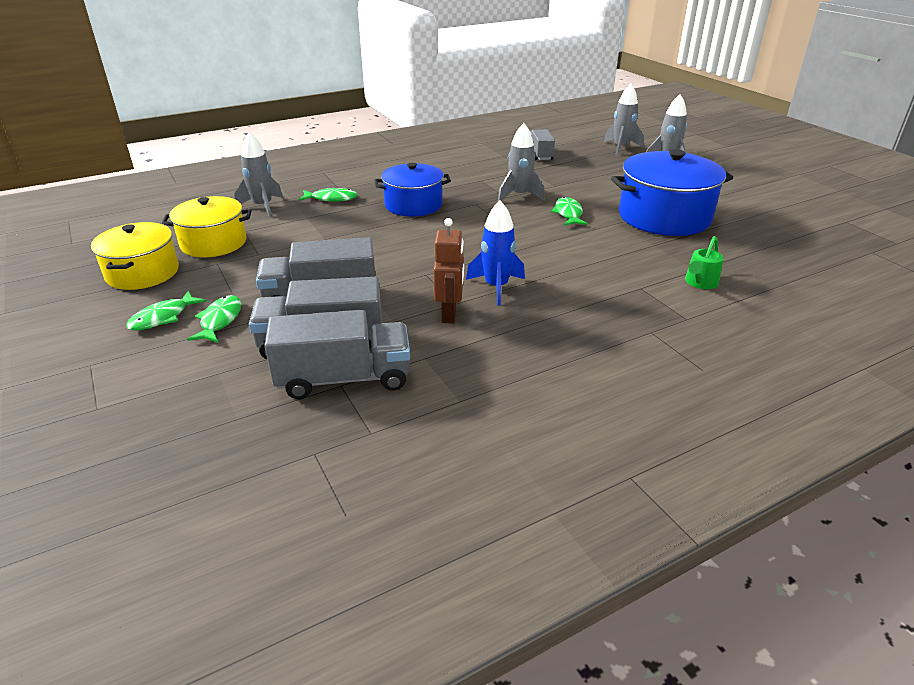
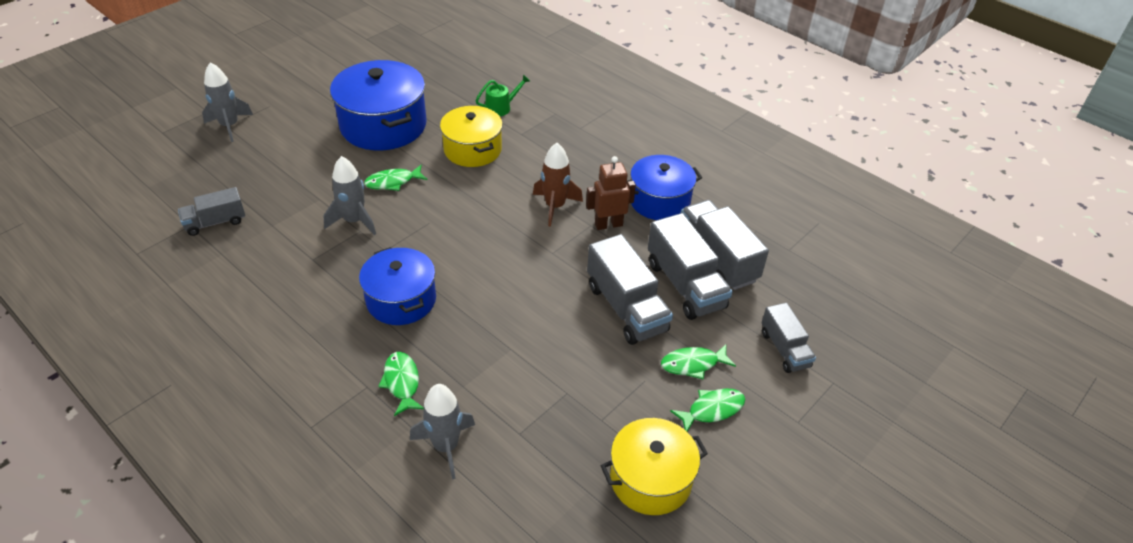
camera: 110 degrees left, 10 degrees up
green fish [126,291,206,331] -> green fish turned 45 degrees counterclockwise [670,388,745,432]
yellow pot [162,196,251,258] -> yellow pot moved to [440,106,503,167]
blue rocket [466,200,525,306] -> brown rocket [533,143,583,227]
grey rocket [604,84,644,156] -> none
green watering can [685,236,724,289] -> green watering can turned 45 degrees counterclockwise [476,74,530,116]
none -> blue pot [627,155,702,220]
none -> grey truck [762,303,816,373]

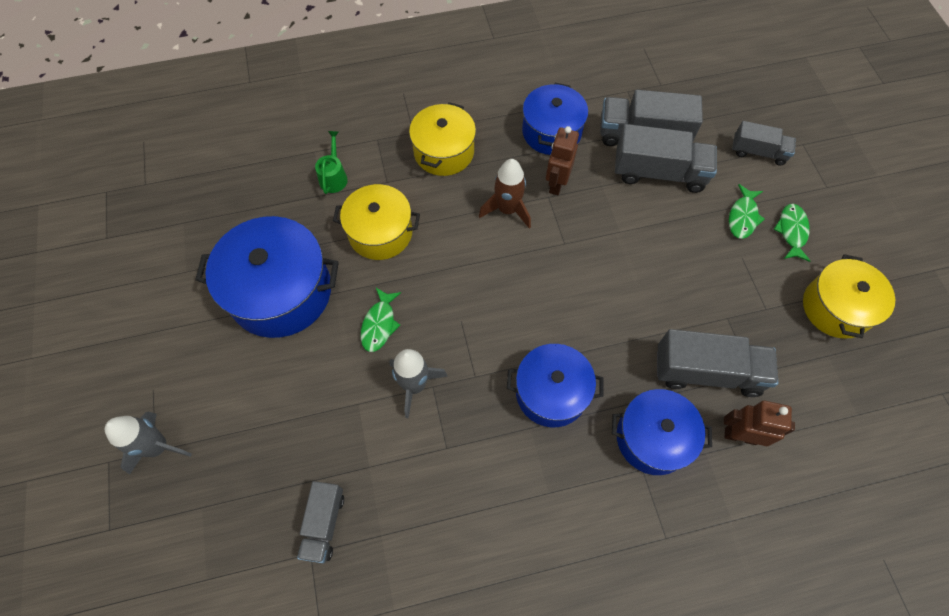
camera: 55 degrees left, 20 degrees up
green fish [378,352,424,416] -> blue pot [612,389,712,475]
grey rocket [410,384,475,479] -> brown robot [724,401,795,446]
grey truck [587,234,673,345] -> grey truck moved to [657,329,778,397]
none -> yellow pot [409,102,476,176]

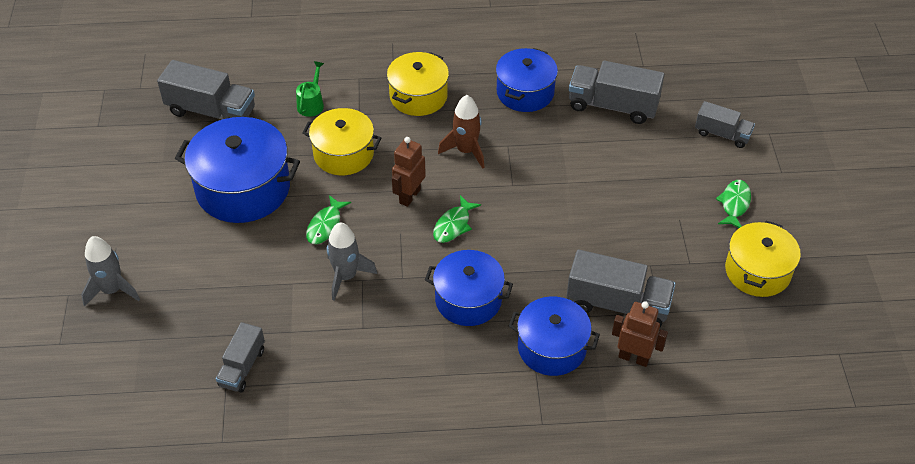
camera: 10 degrees right, 15 degrees down
brown robot [546,126,579,195] -> brown robot moved to [392,137,426,207]
grey truck [615,124,717,193] -> grey truck moved to [157,60,255,119]
green fish [729,184,765,239] -> green fish moved to [433,195,481,243]

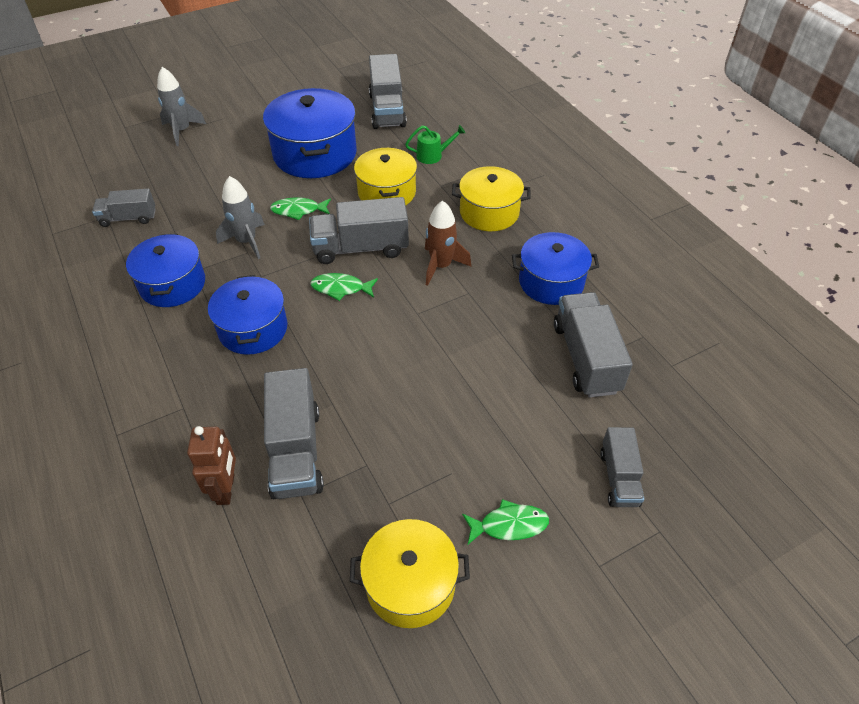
camera: 65 degrees right, 0 degrees up
brown robot [392,137,426,207] -> grey truck [309,197,409,264]
blue pot [509,296,600,376] -> blue pot moved to [126,233,205,307]

